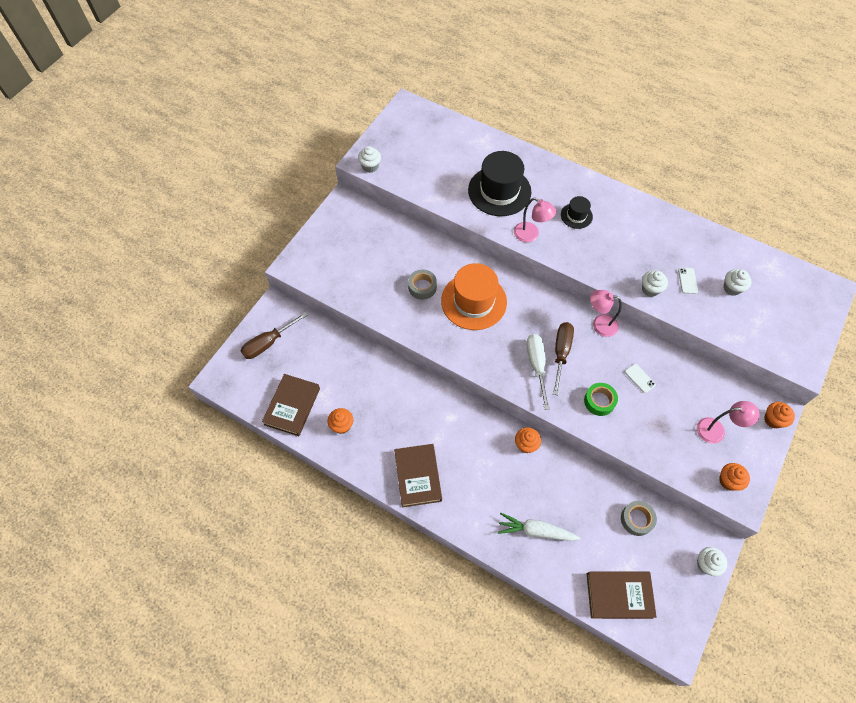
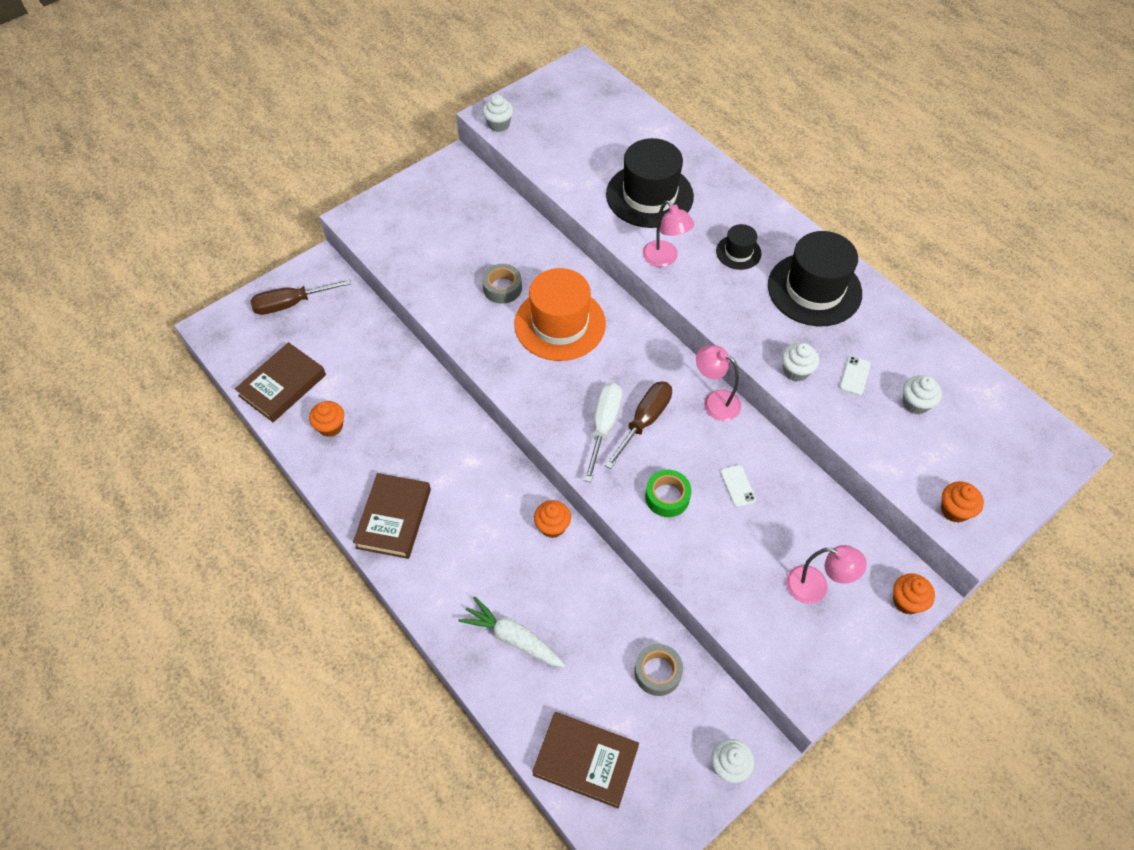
camera: 20 degrees right, 5 degrees down
orange cupcake [719,463,750,491] -> orange cupcake moved to [941,481,984,523]
none -> black hat [768,231,862,326]

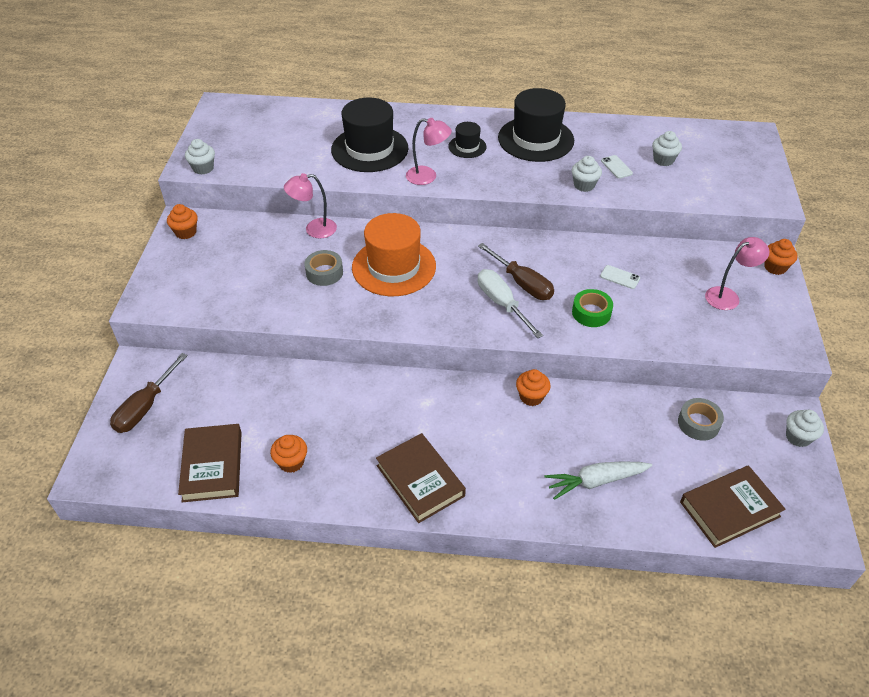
camera: 45 degrees left, 10 degrees down
brown screwdriver [604,381,672,469] -> brown screwdriver turned 150 degrees clockwise [478,243,554,300]
pink lamp [696,345,741,421] -> pink lamp moved to [284,173,337,238]
orange cupcake [941,481,984,523] -> orange cupcake moved to [167,204,198,239]

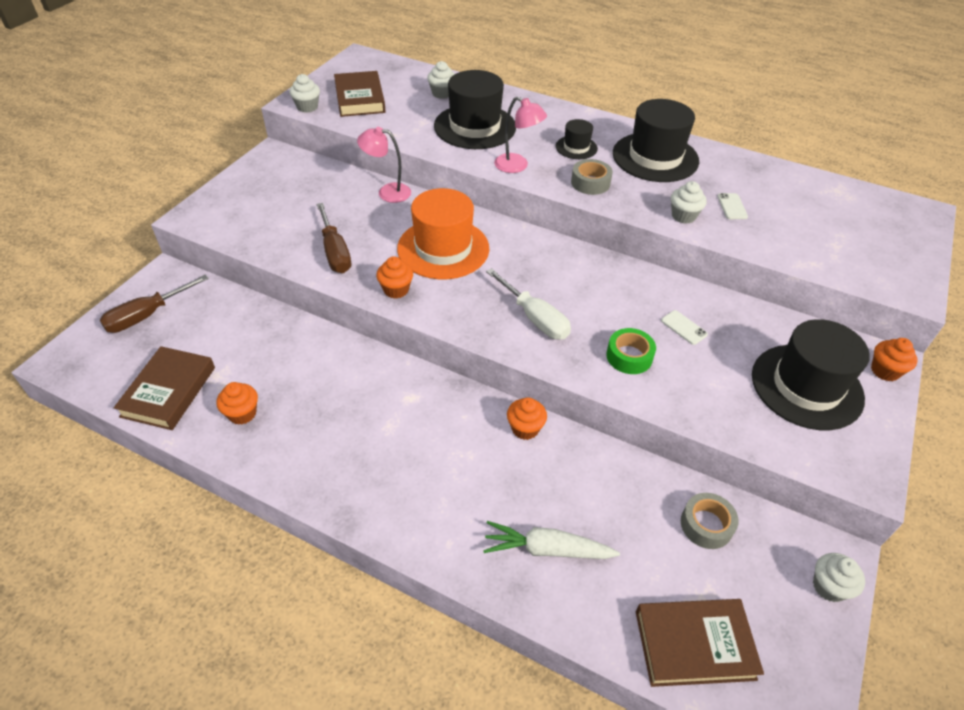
camera: 20 degrees right, 0 degrees up
orange cupcake [167,204,198,239] -> orange cupcake moved to [376,256,413,299]
grey tape [304,250,343,286] -> grey tape moved to [571,159,613,195]
brown book [376,433,466,523] -> brown book moved to [334,71,386,117]
brown screwdriver [478,243,554,300] -> brown screwdriver moved to [317,203,351,273]
white screwdriver [478,269,543,338] -> white screwdriver turned 150 degrees clockwise [486,268,571,340]
white cupcake [652,131,682,166] -> white cupcake moved to [427,61,455,99]
pink lamp [705,237,769,310] -> black hat [752,319,870,430]

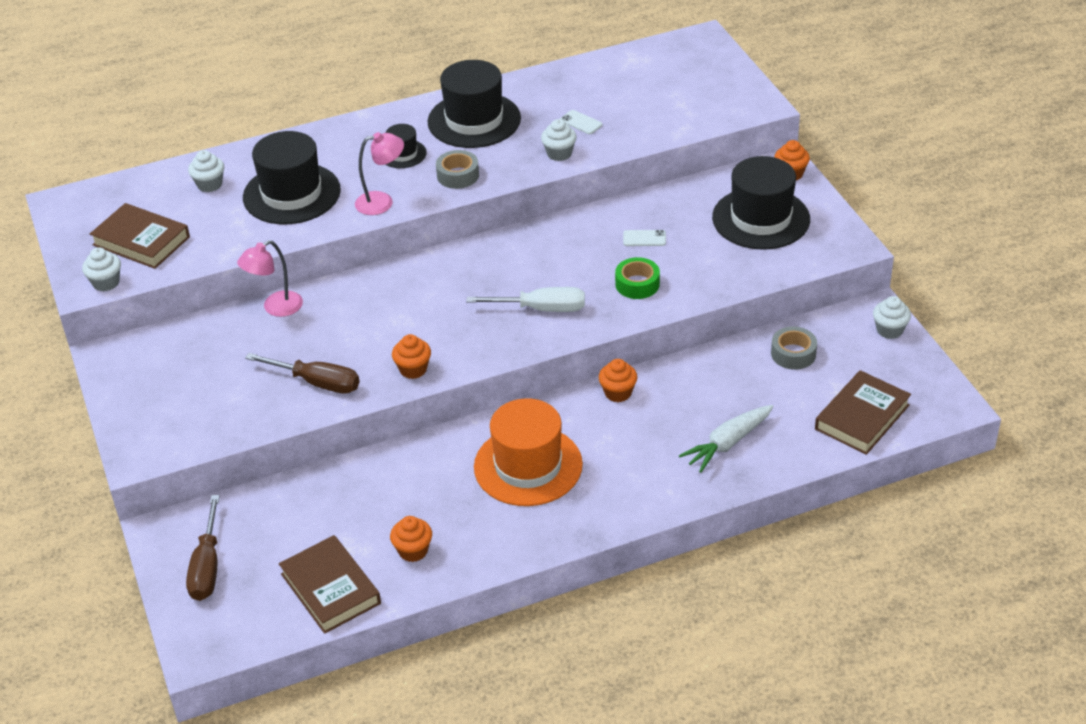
camera: 45 degrees left, 5 degrees down
orange hat [397,188,489,279] -> orange hat moved to [474,398,583,506]

